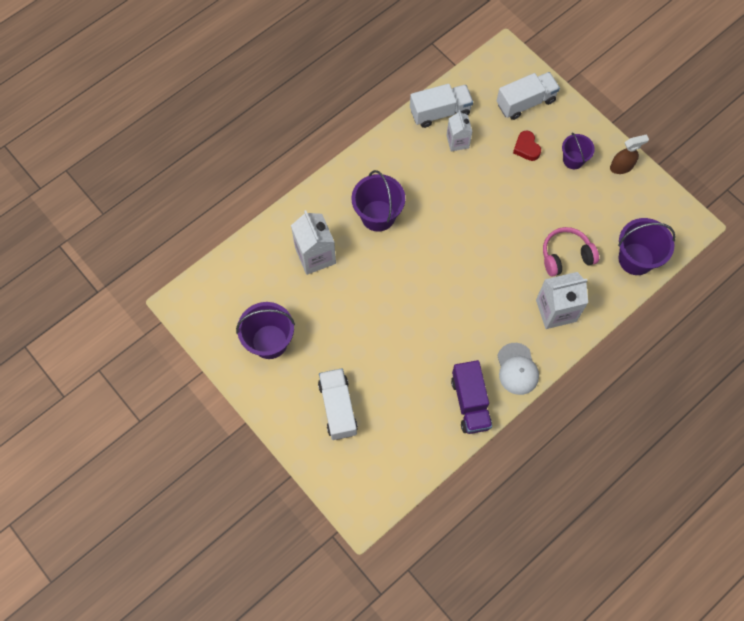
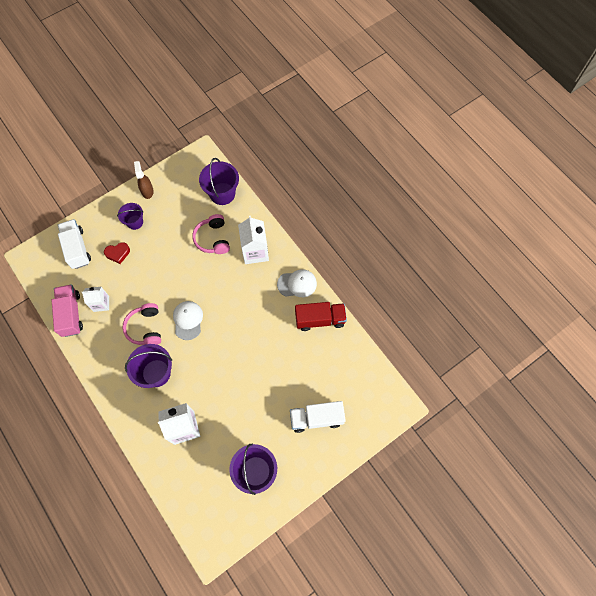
camera: 85 degrees left, 0 degrees up
white truck [410,84,473,128] -> pink truck [51,284,83,337]
purple truck [451,360,492,434] -> red truck [295,302,347,331]
none -> pink headphones [123,303,161,345]
none -> white cap [173,301,203,340]

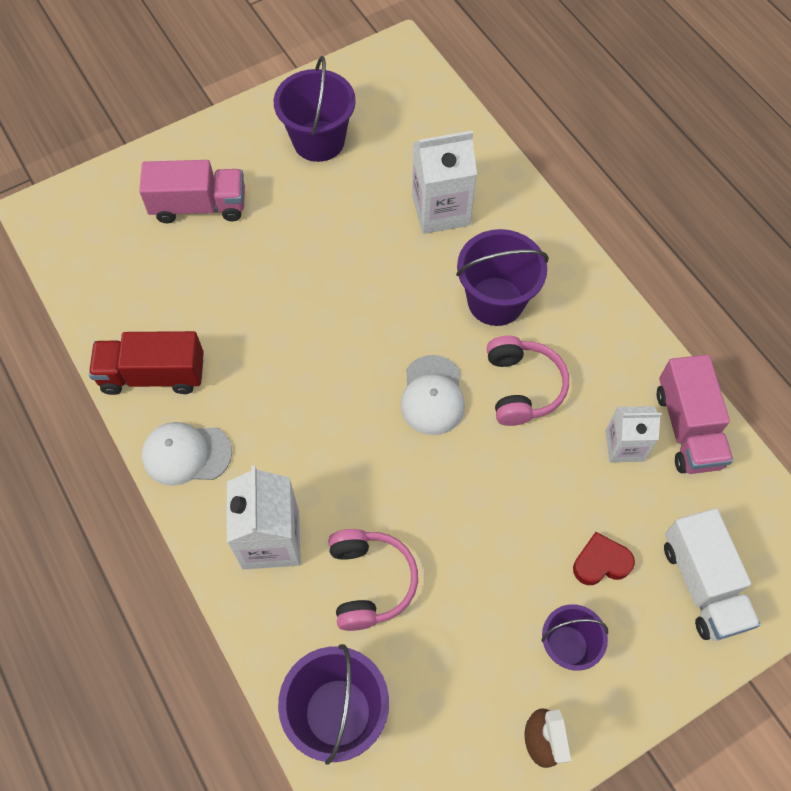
camera: 175 degrees left, 5 degrees down
white truck [290,401,346,433] -> pink truck [139,160,245,224]

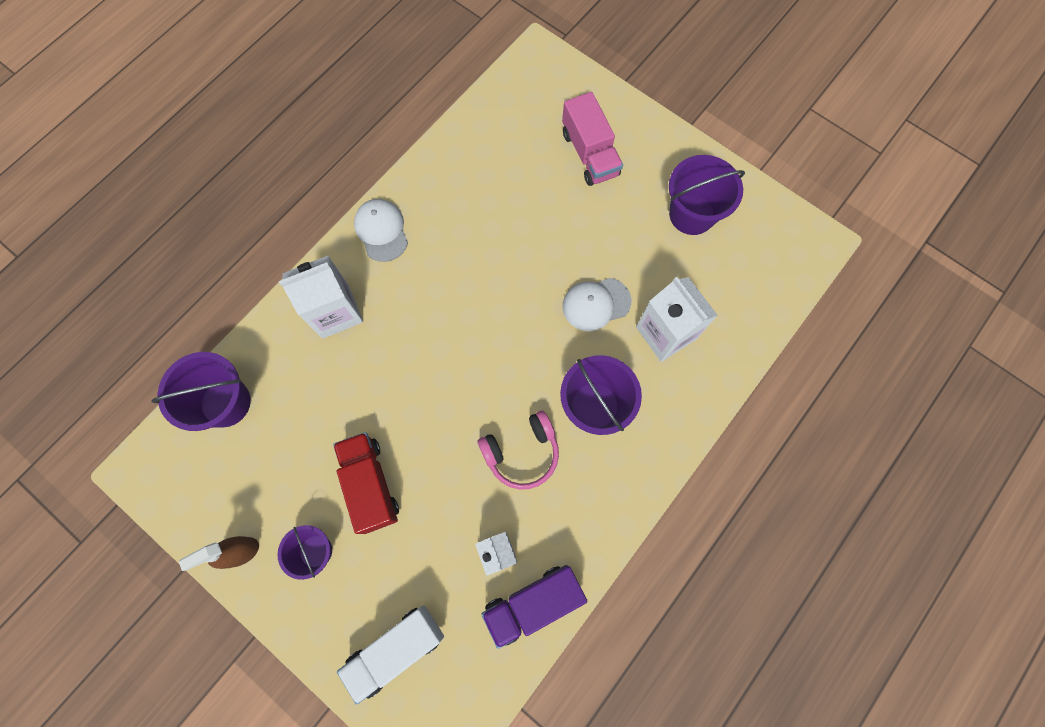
camera: 70 degrees right, 10 degrees up
red truck [89,331,204,395] -> red truck moved to [333,432,399,534]
pink headphones [328,529,418,631] -> none
white cap [401,355,465,435] -> white cap moved to [563,278,631,331]
red heart [573,532,635,585] -> none
pink truck [657,354,733,474] -> purple truck [481,565,587,649]

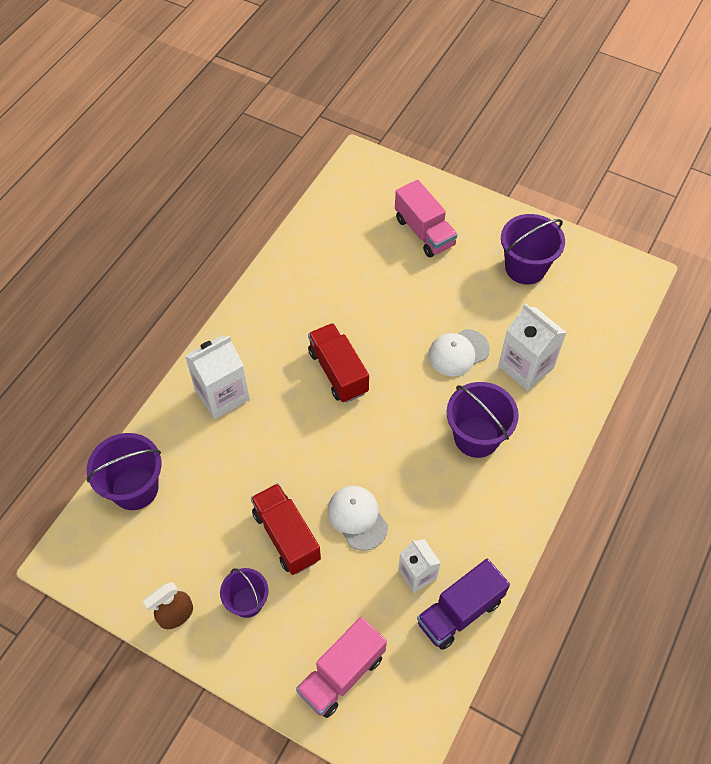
camera: 10 degrees left, 15 degrees down
white truck [337,605,444,705] -> pink truck [296,617,387,718]
white cap [354,199,408,262] -> white cap moved to [327,486,388,551]
pink headphones [477,411,559,489] -> none
none -> red truck [308,323,369,403]

